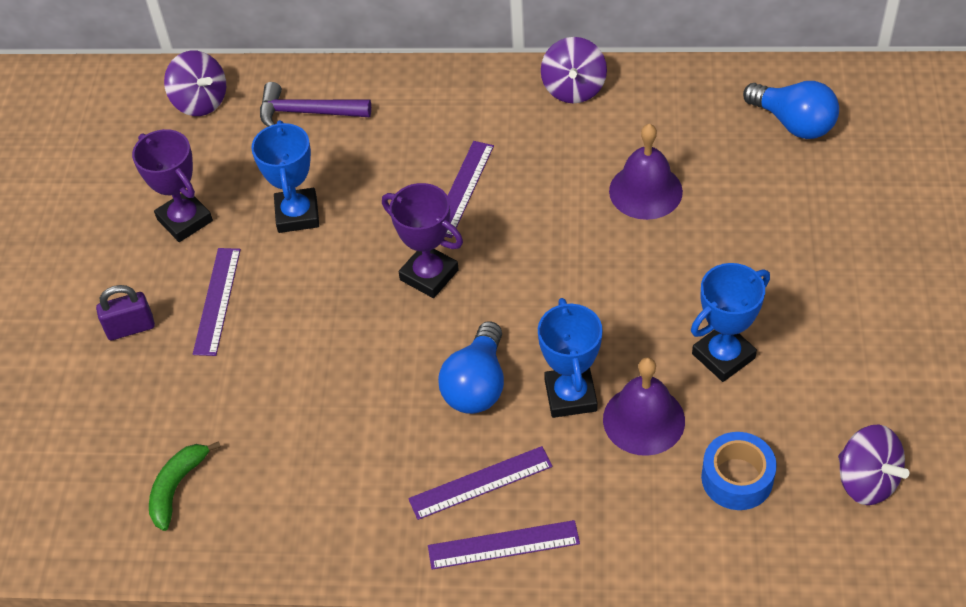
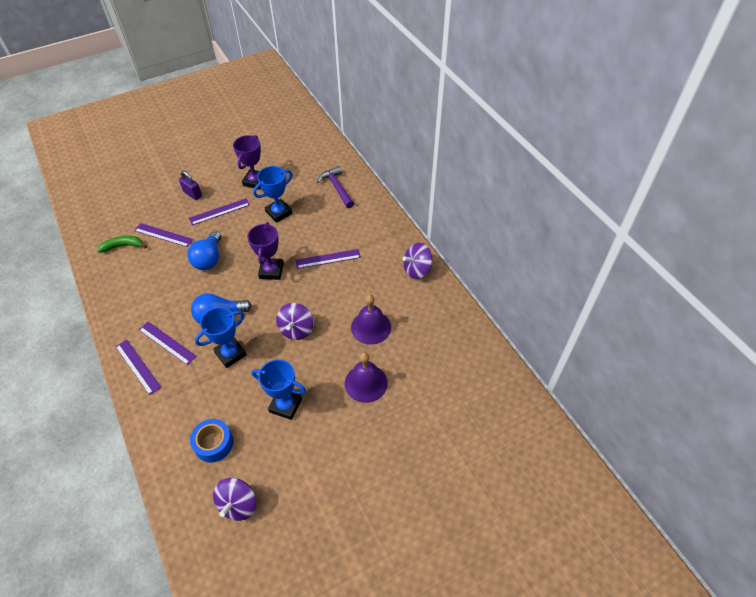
camera: 55 degrees right, 0 degrees up
purple spinning top [164,51,226,116] -> purple spinning top moved to [276,303,314,340]
purple bell [603,357,685,456] -> purple bell moved to [345,353,388,403]
blue light bulb [743,81,839,139] -> blue light bulb moved to [188,231,221,270]
none -> purple ruler [134,223,193,247]

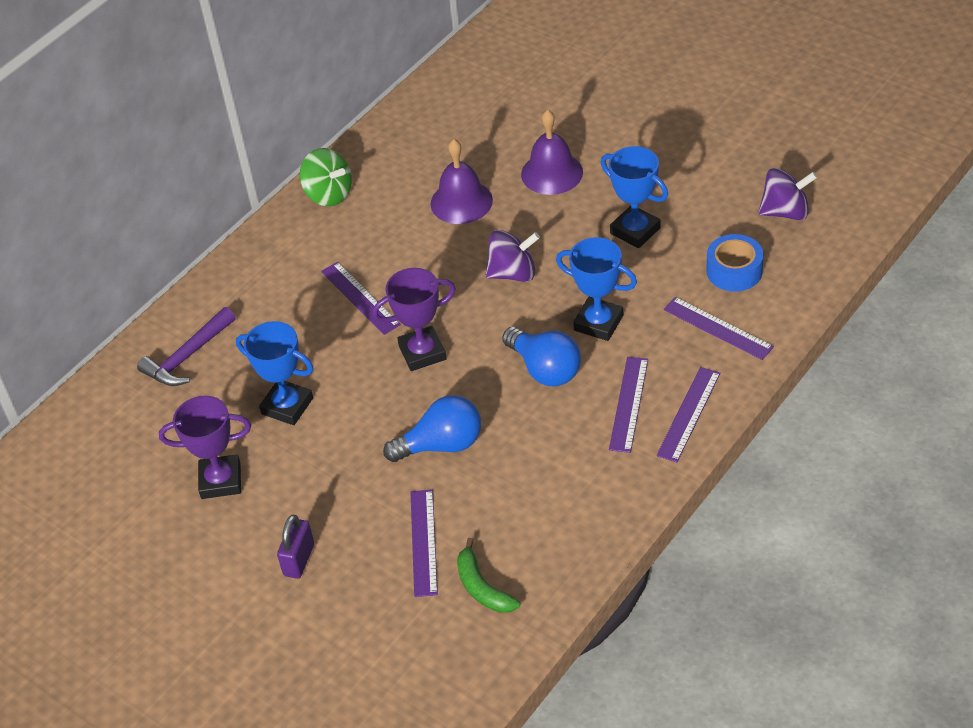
camera: 110 degrees left, 5 degrees down
purple ruler [189,198,250,225] -> purple ruler moved to [664,297,774,360]
blue trophy [252,359,306,420] -> blue trophy turned 45 degrees counterclockwise [601,146,668,248]
purple spinning top [403,243,432,279] -> green spinning top [300,148,352,206]

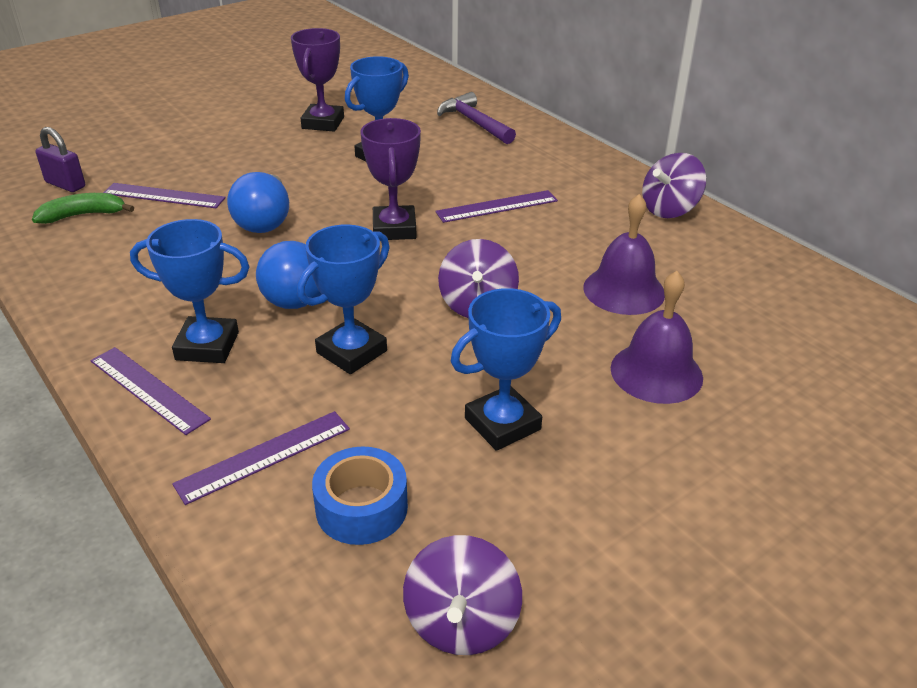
camera: 100 degrees right, 10 degrees down
purple padlock [277,514,314,579] -> purple padlock moved to [35,127,85,192]
green spinning top [300,148,352,206] -> purple spinning top [642,153,706,218]
purple ruler [609,357,648,453] -> blue trophy [130,219,250,363]

